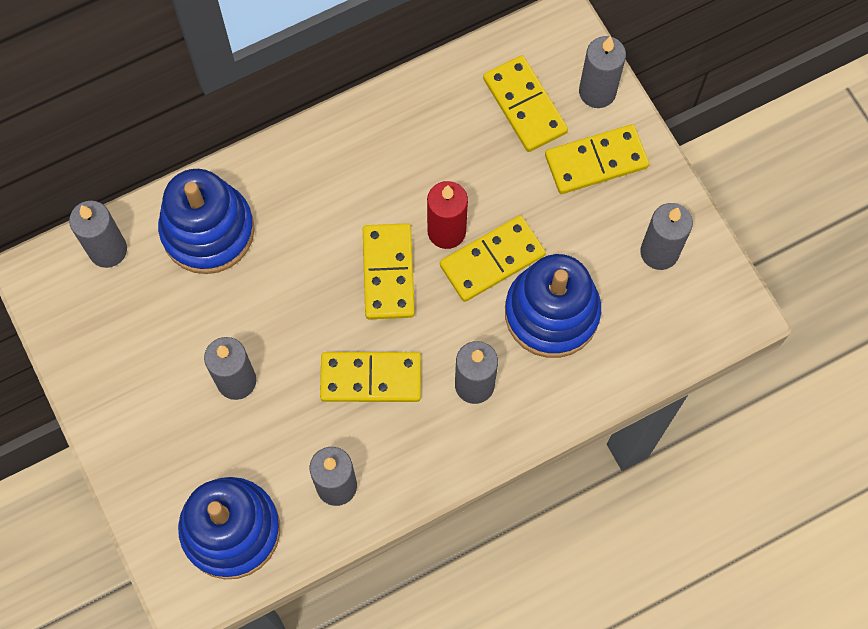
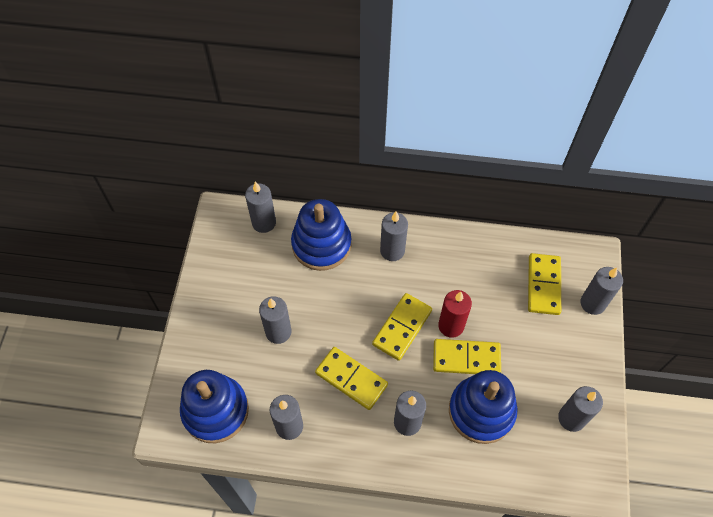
camera: 35 degrees right, 10 degrees down
yellow domino [545,124,649,194] -> none
none -> grey candle [380,212,408,261]

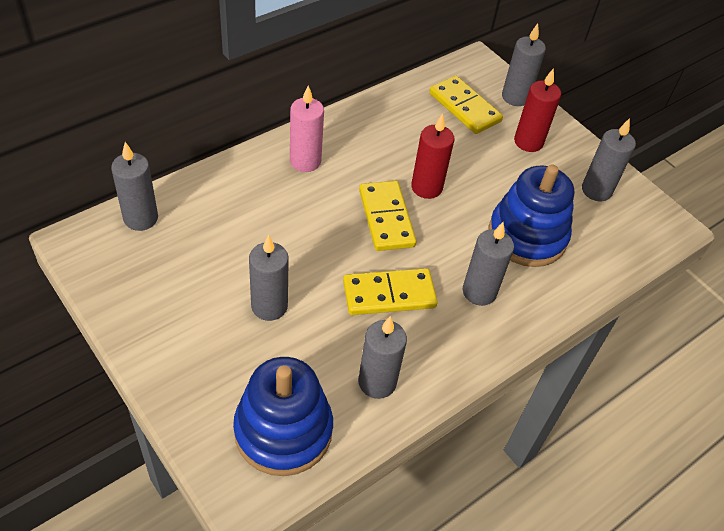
camera: 50 degrees left, 10 degrees down
blue stacking toy [291,199,351,271] -> none
grey candle [380,212,408,261] -> pink candle [290,86,324,172]
yellow domino [433,339,501,374] -> none
none -> red candle [514,68,561,152]

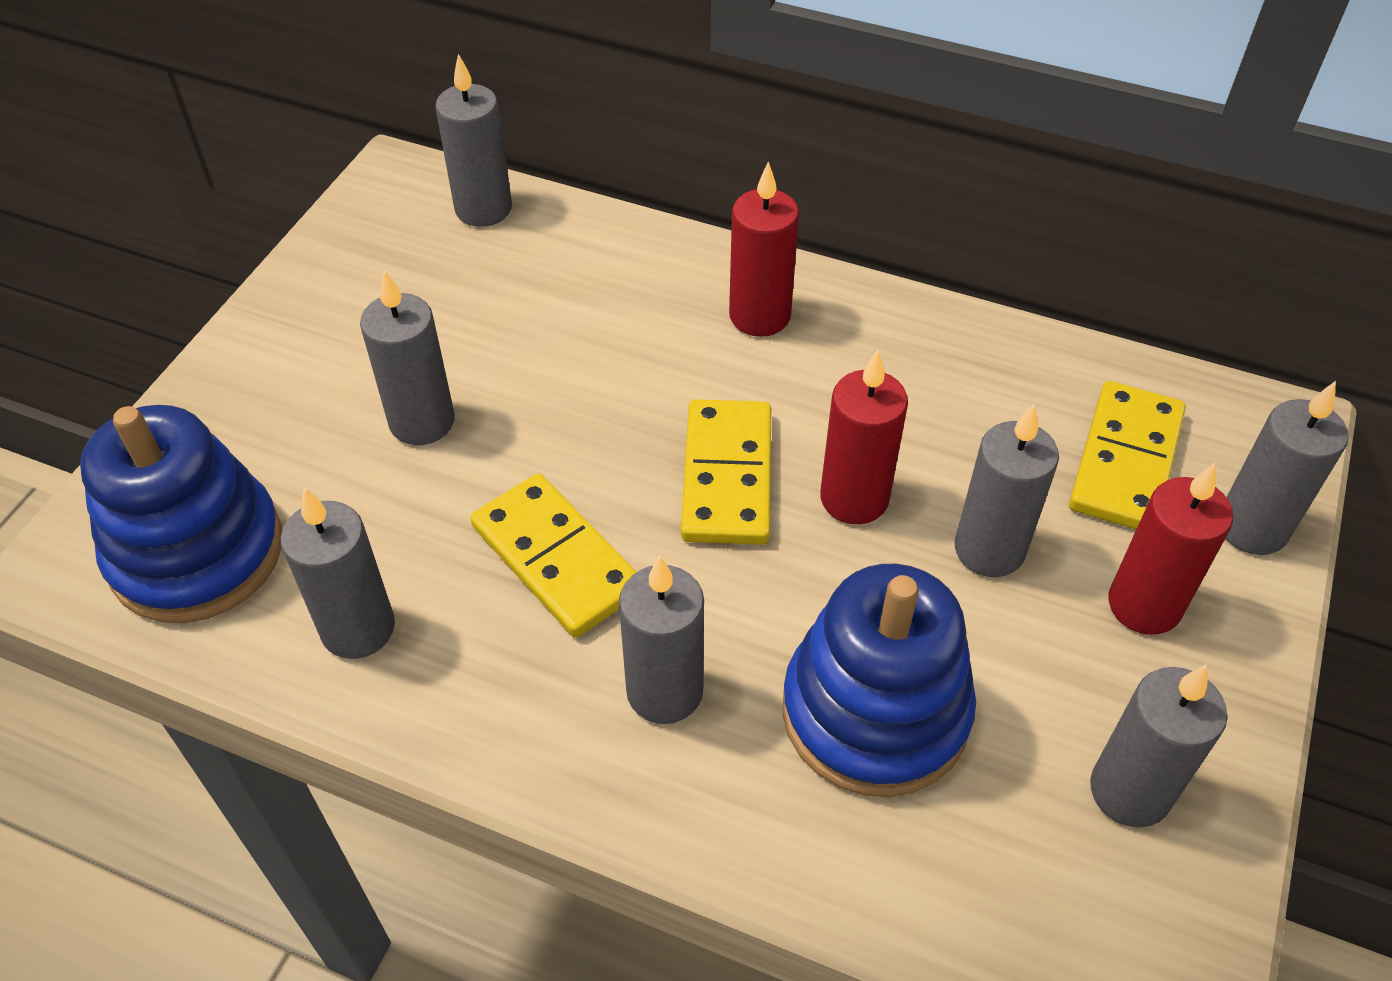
camera: 65 degrees right, 0 degrees up
pink candle [290,86,324,172] -> red candle [729,162,799,337]
yellow domino [359,181,416,251] -> yellow domino turned 45 degrees counterclockwise [681,399,771,545]
none -> grey candle [955,404,1059,577]

